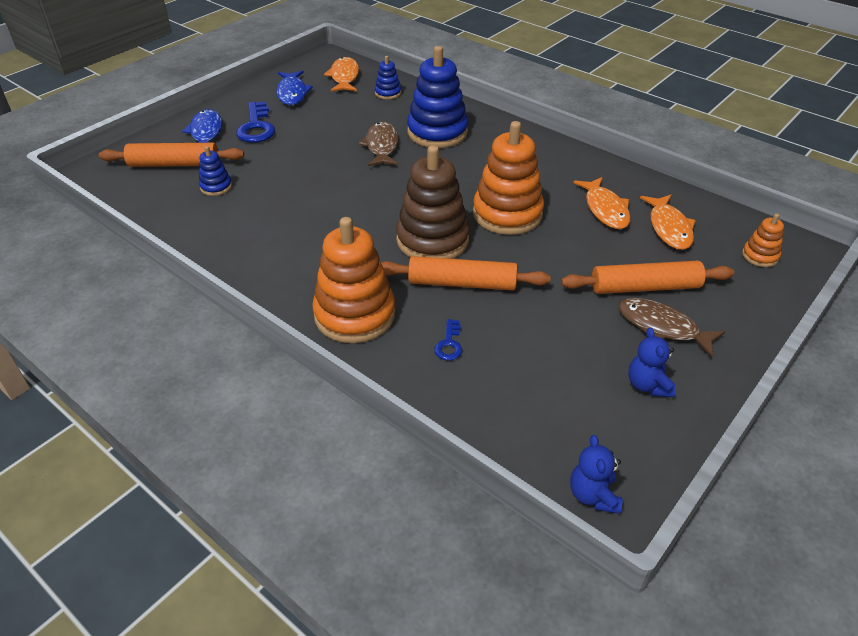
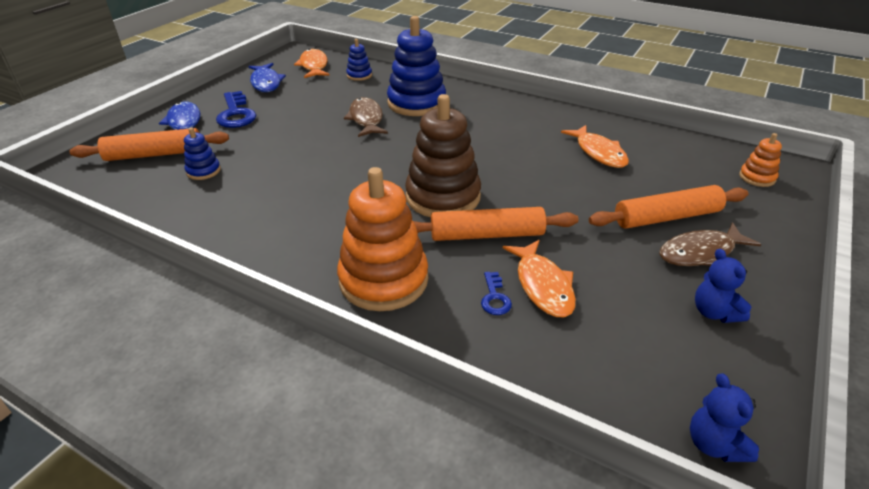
camera: 10 degrees left, 5 degrees down
orange stacking toy [473,121,544,235] -> none
brown fish [618,298,725,357] -> brown fish turned 45 degrees counterclockwise [659,222,762,266]
orange fish [640,195,696,250] -> orange fish moved to [503,240,576,317]

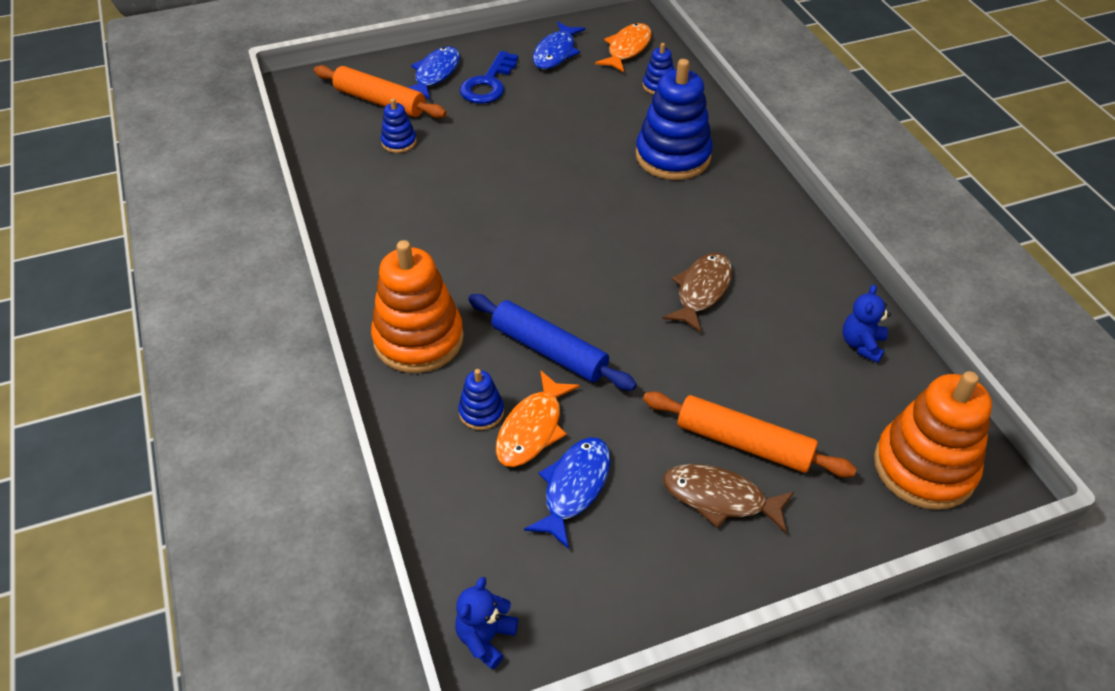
camera: 40 degrees right, 10 degrees up
brown fish [344,97,388,137] -> brown fish moved to [662,253,732,333]
brown stacking toy [405,94,481,217] -> none
orange rolling pin [413,207,579,241] -> blue rolling pin [468,294,637,391]
blue key [481,272,512,315] -> blue stacking toy [458,369,504,430]
orange fish [561,125,629,168] -> none
blue teddy bear [695,249,751,323] -> blue teddy bear moved to [842,285,891,363]
orange stacking toy [739,133,782,187] -> orange stacking toy [874,371,992,510], size x2.12
none -> blue fish [524,437,611,549]

